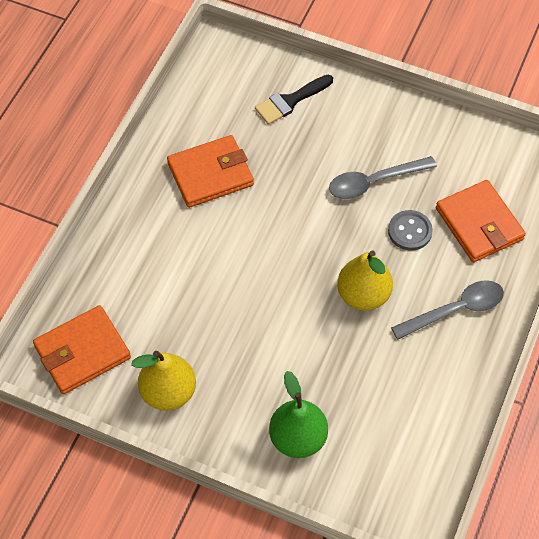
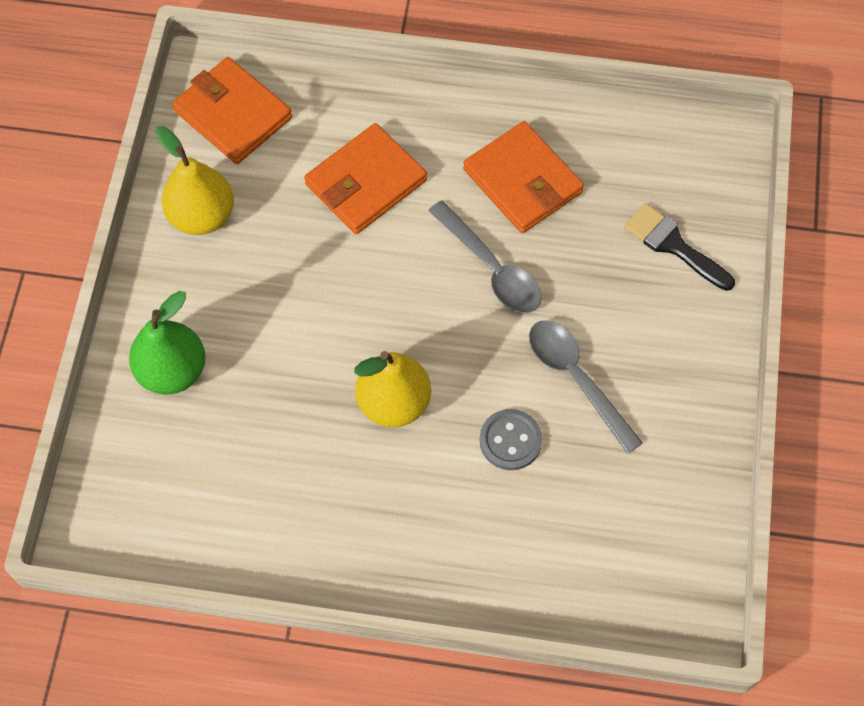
camera: 75 degrees right, 5 degrees up
grey spoon [391,280,504,340] -> grey spoon moved to [428,200,542,313]
orange wallet [436,180,526,262] -> orange wallet moved to [304,123,427,234]

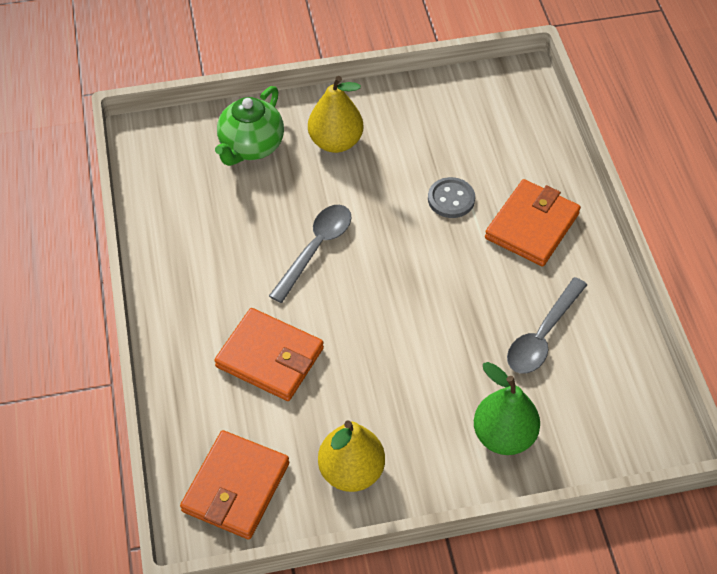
camera: 110 degrees left, 10 degrees down
yellow pear [355,351,431,427] -> yellow pear moved to [308,76,363,153]
orange wallet [463,121,584,233] -> orange wallet moved to [485,179,581,266]
grey spoon [529,320,643,454] -> grey spoon moved to [507,277,587,374]
black brush [624,203,735,291] -> green teapot [215,86,284,166]

